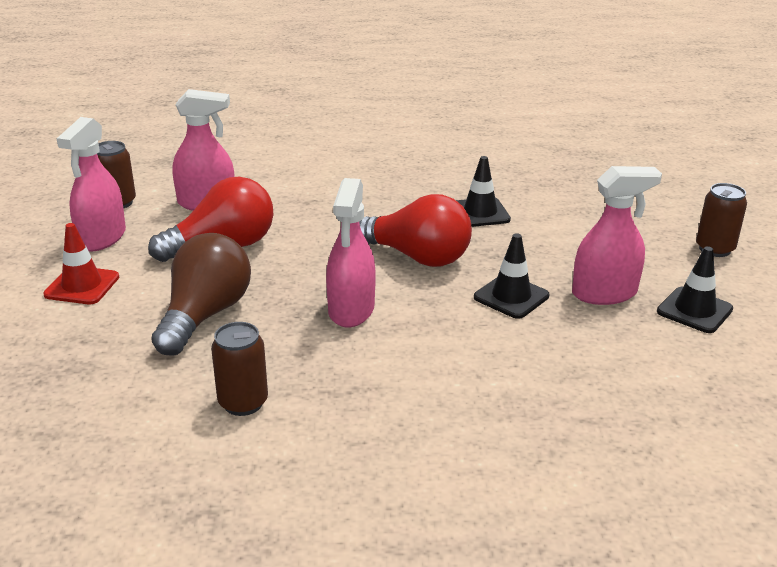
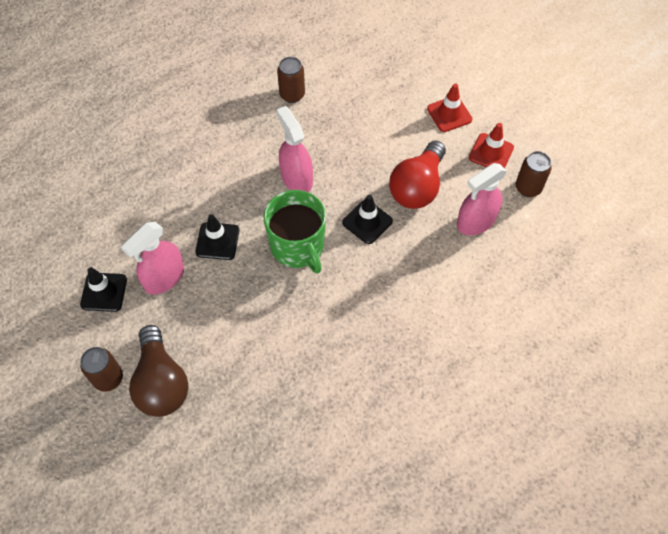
camera: 145 degrees right, 30 degrees up
pink spray bottle [57,117,126,252] -> red traffic cone [469,123,514,169]
brown light bulb [151,233,251,356] -> brown light bulb moved to [129,325,189,417]
red light bulb [359,194,472,267] -> green mug [263,190,326,274]
black traffic cone [456,156,511,227] -> black traffic cone moved to [342,195,393,244]

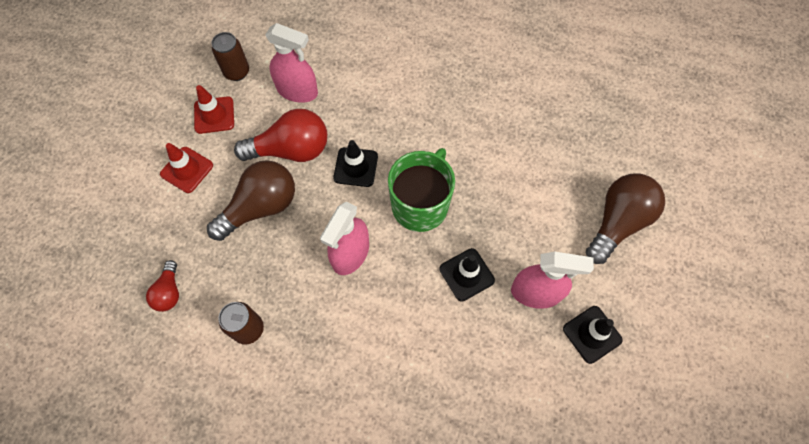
camera: 125 degrees left, 5 degrees up
brown can [80,347,123,392] -> none
none -> red light bulb [146,260,179,312]
none -> brown light bulb [207,160,295,241]

